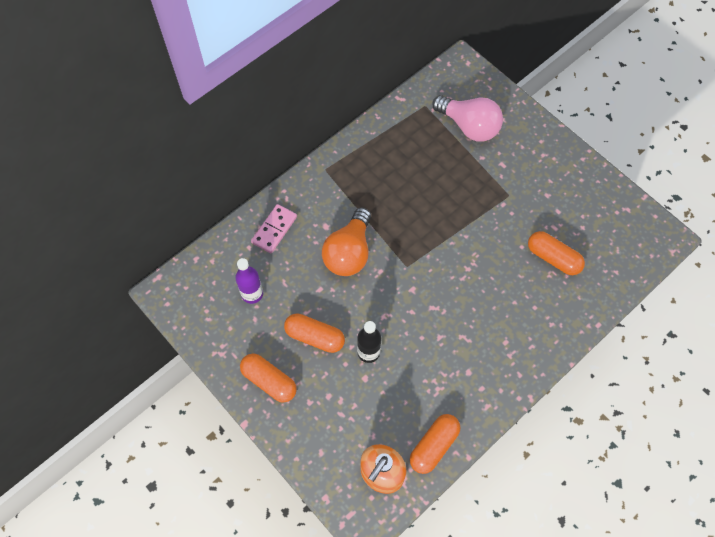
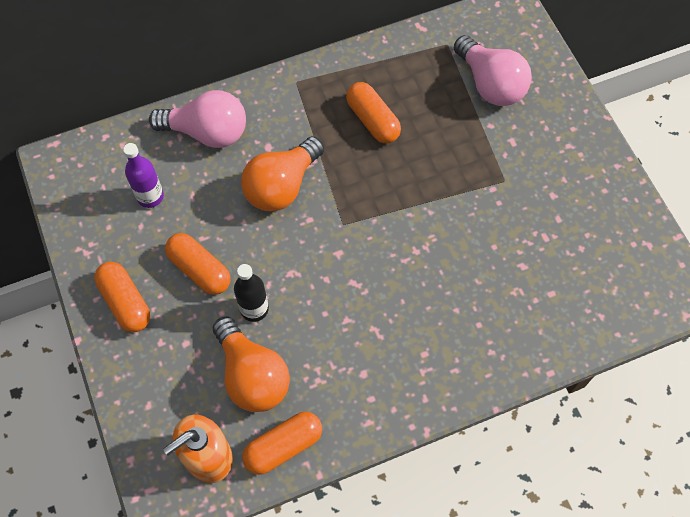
camera: 20 degrees right, 0 degrees up
pink domino [251,204,297,253] -> pink light bulb [149,90,246,148]
orange capsule [528,231,585,275] -> orange capsule moved to [346,82,401,143]
none -> orange light bulb [213,316,290,412]

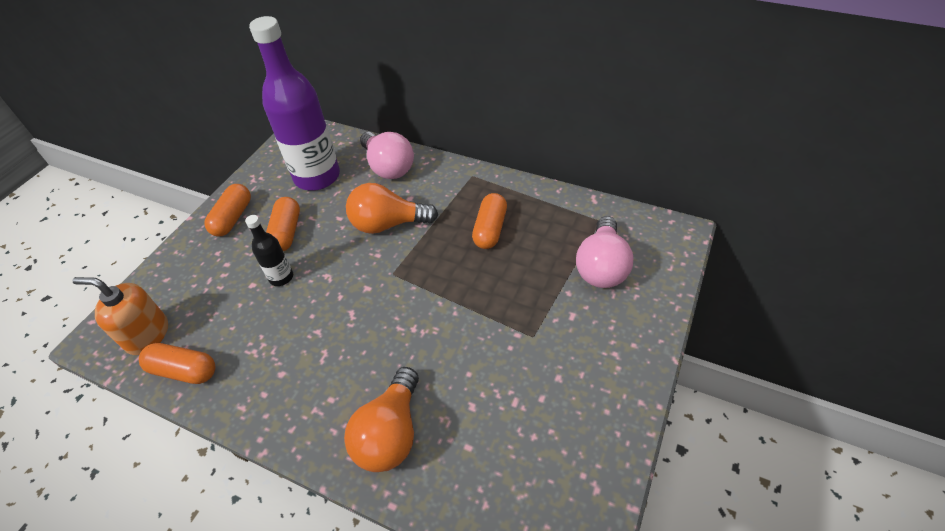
camera: 50 degrees right, 15 degrees down
purple bottle [123,143,164,208] -> purple bottle [249,16,340,191], size x2.20
orange light bulb [213,316,290,412] -> orange light bulb moved to [344,367,419,472]

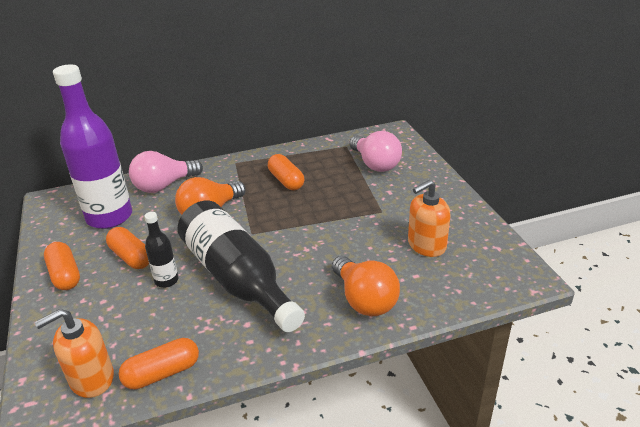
camera: 45 degrees left, 15 degrees down
pink light bulb [360,132,414,179] -> pink light bulb turned 135 degrees clockwise [129,151,203,193]
none -> black bottle [178,200,305,332]
none -> orange soap dispenser [408,180,451,257]

